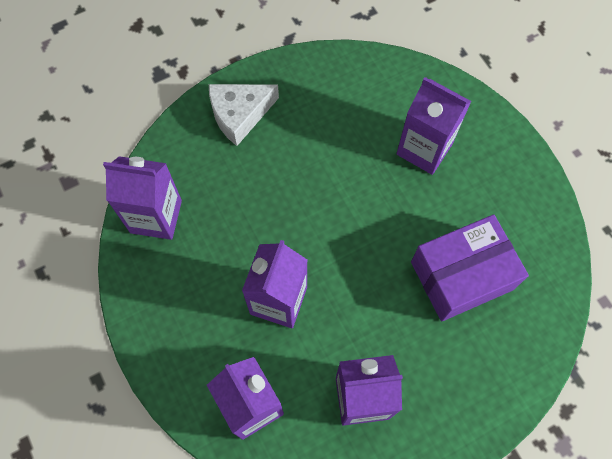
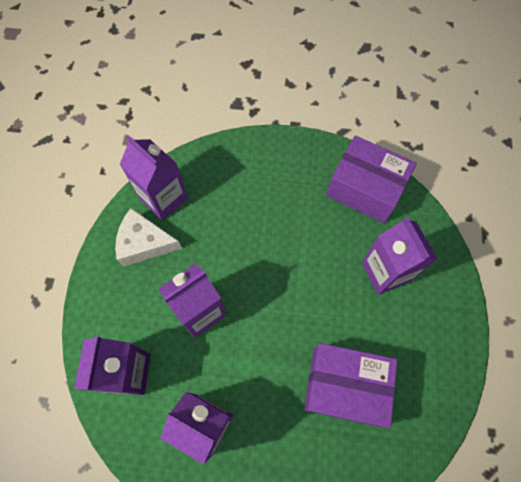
camera: 35 degrees right, 0 degrees up
white cheese [209,84,279,146] -> white cheese moved to [115,208,182,267]
none -> purple box [326,135,417,223]

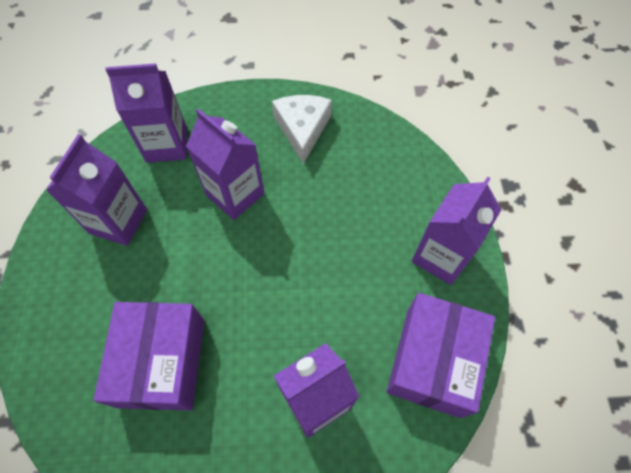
camera: 80 degrees right, 5 degrees down
purple carton [120,135,188,221] -> purple carton moved to [412,177,502,285]

